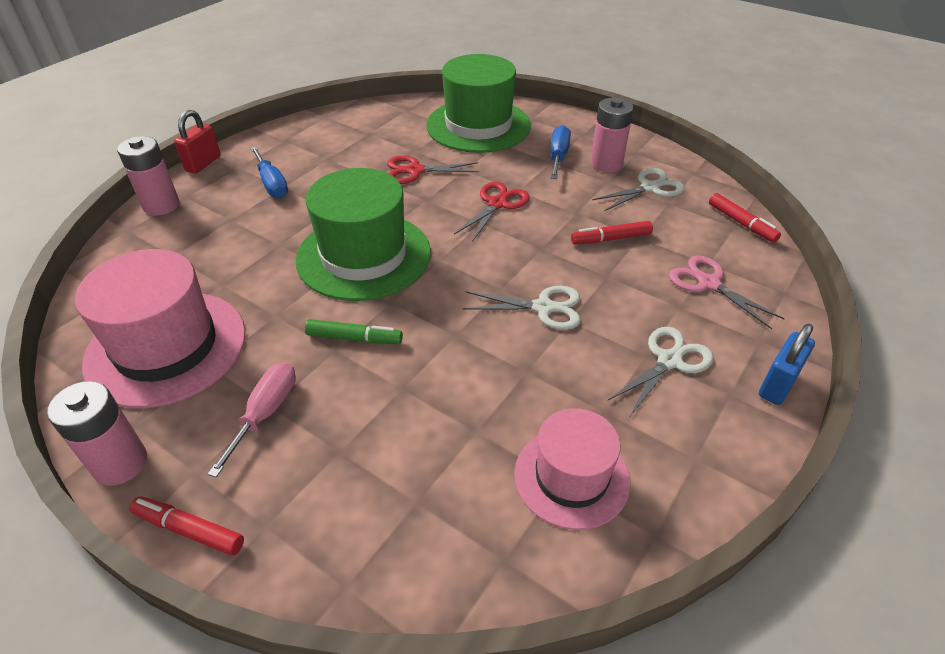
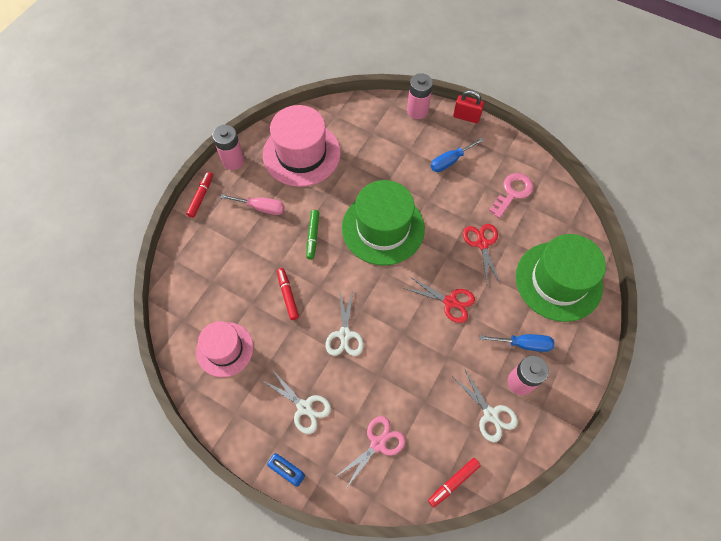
camera: 85 degrees right, 20 degrees up
red marker [571,221,653,245] -> red marker moved to [277,268,299,320]
none -> pink key [489,173,533,218]

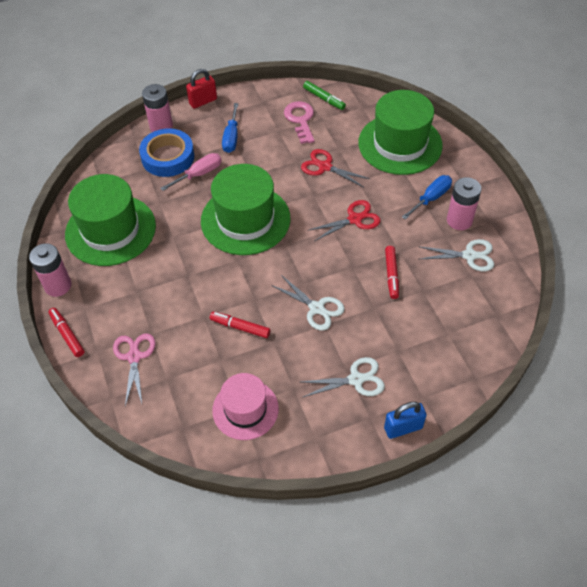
camera: 50 degrees left, 10 degrees down
pink screwdriver [220,194,285,215] -> pink screwdriver moved to [160,153,222,191]
pink hat [263,105,341,187] -> green hat [65,174,156,266]
green marker [306,210,319,260] -> green marker moved to [303,81,346,110]
pink scissors [334,416,405,490] -> pink scissors moved to [113,333,156,406]
red marker [428,458,481,508] -> red marker moved to [385,246,399,299]
none -> blue tape [139,128,194,177]

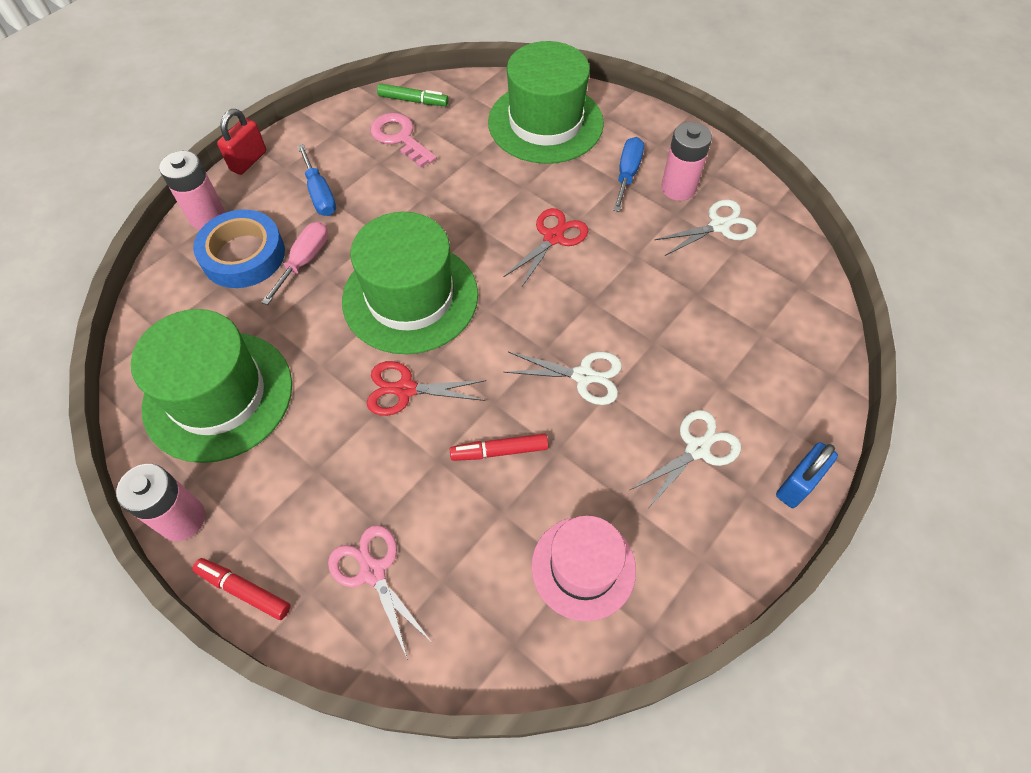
camera: 30 degrees left, 5 degrees up
red scissors [301,149,370,187] -> red scissors moved to [367,361,486,416]
red marker [385,246,399,299] -> none

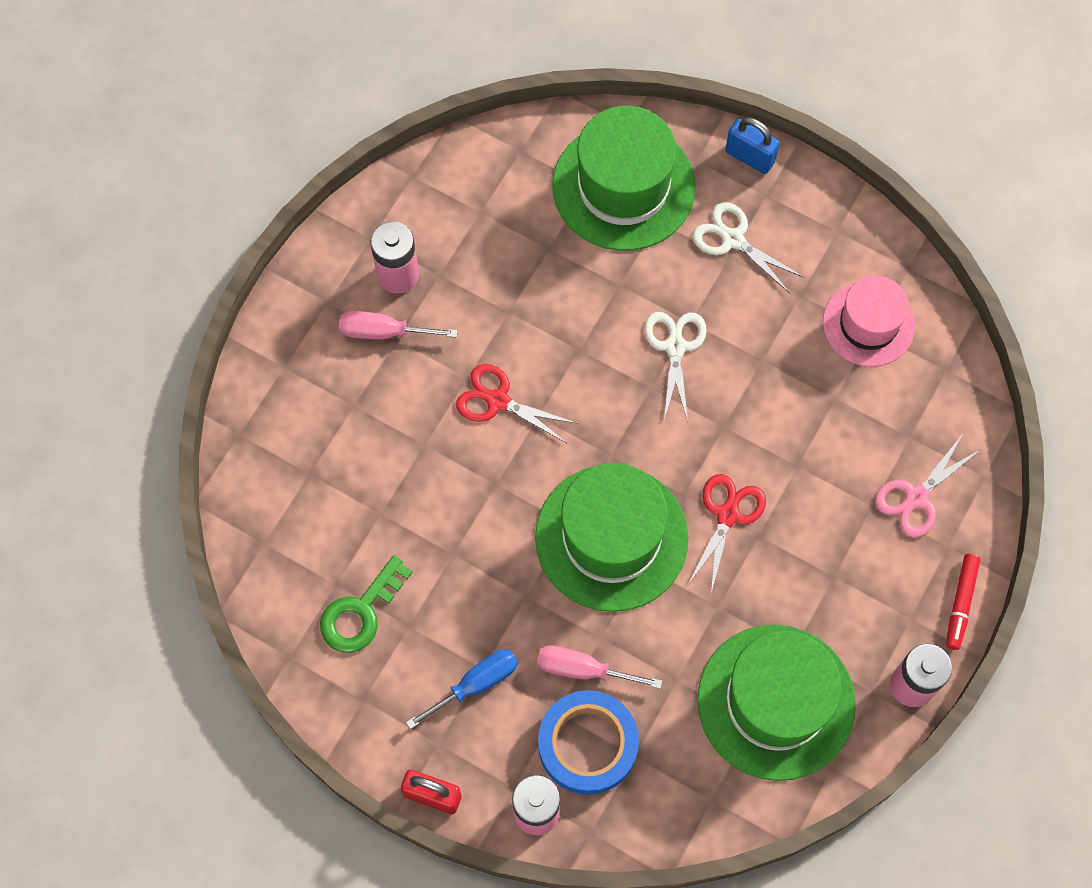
camera: 100 degrees left, 10 degrees up
red scissors [367,361,486,416] -> red scissors turned 150 degrees counterclockwise [688,474,766,593]
pink key [370,113,437,168] -> green key [320,555,412,653]
green marker [377,84,449,106] -> none
red marker [450,434,548,461] -> none
green hat [488,41,604,164] -> green hat moved to [552,106,696,251]
blue screwdriver [613,137,644,212] -> pink screwdriver [339,311,458,339]
white scissors [654,199,757,256] -> none

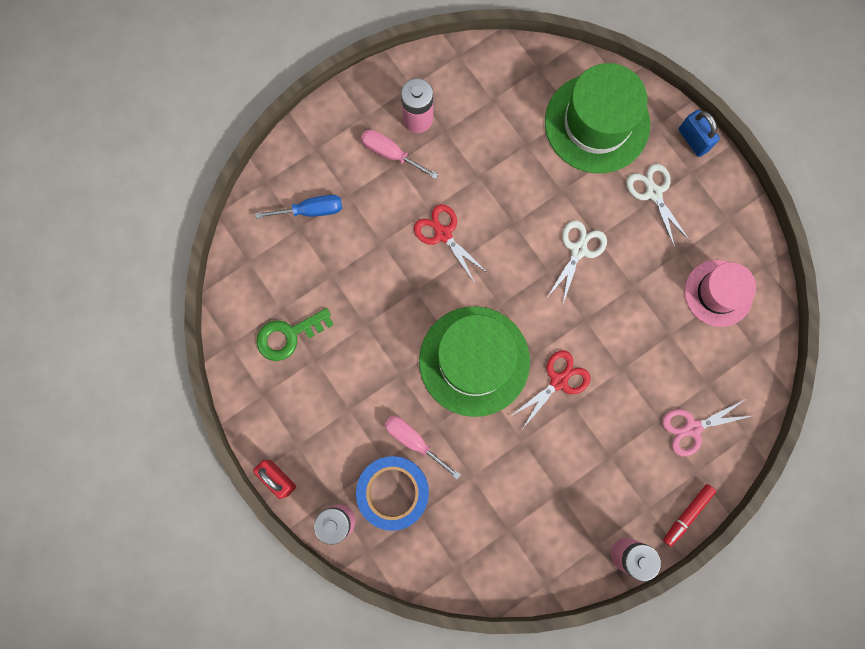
camera: 25 degrees right, 10 degrees up
blue screwdriver [406,649,518,729] -> blue screwdriver moved to [255,195,342,219]
green hat [697,624,856,781] -> none

